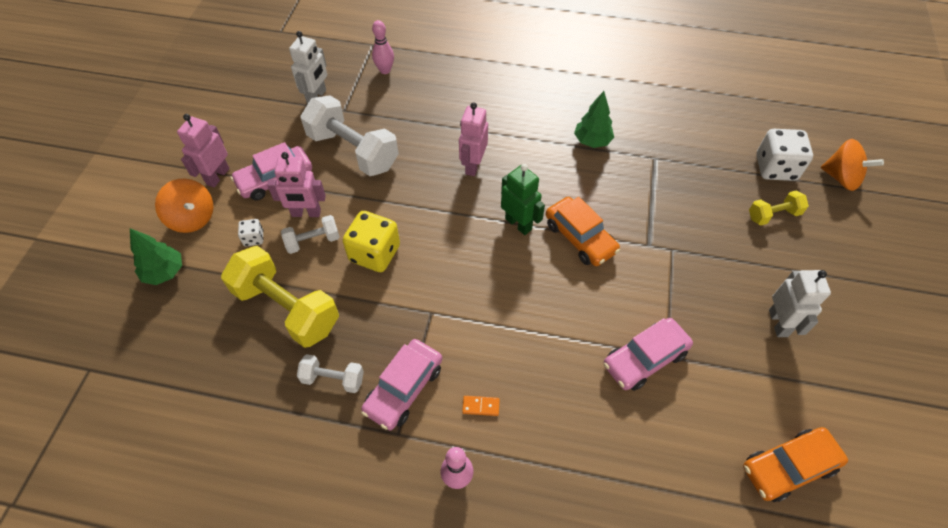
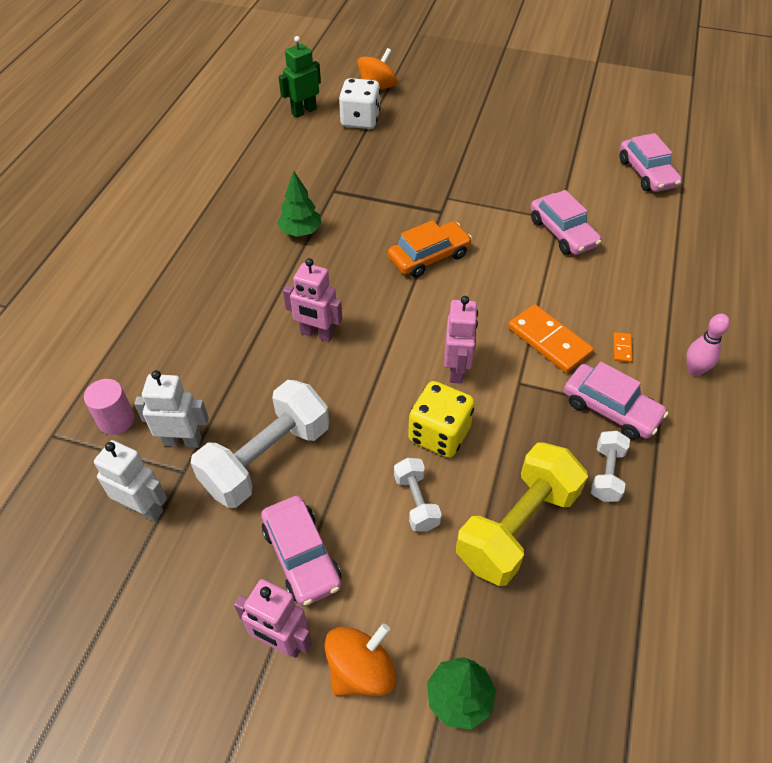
camera: 85 degrees left, 5 degrees down
white dice [238,219,264,246] -> none
pink robot [267,152,326,217] -> pink robot moved to [444,296,478,384]
pink bowling pin [372,20,394,74] -> pink cylinder [84,379,135,435]
green robot [501,164,545,235] -> green robot moved to [279,36,321,118]
orange car [743,427,848,502] -> pink car [620,133,682,192]
yellow dumbbell [749,191,809,225] -> none
white robot [769,270,831,337] -> white robot moved to [134,370,209,448]
none -> orange domino [508,304,594,373]

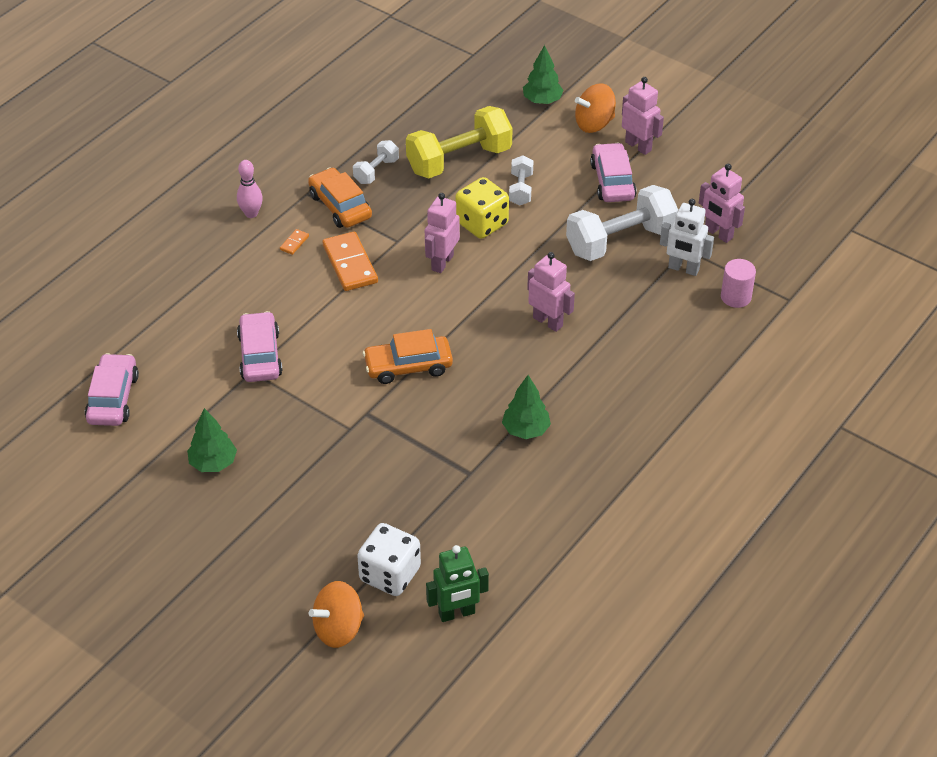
camera: 160 degrees left, 5 degrees down
white robot [94,440,167,521] -> pink robot [699,164,745,243]
pink car [564,362,668,440] -> orange car [308,167,372,228]
none -> green tree [187,408,237,472]

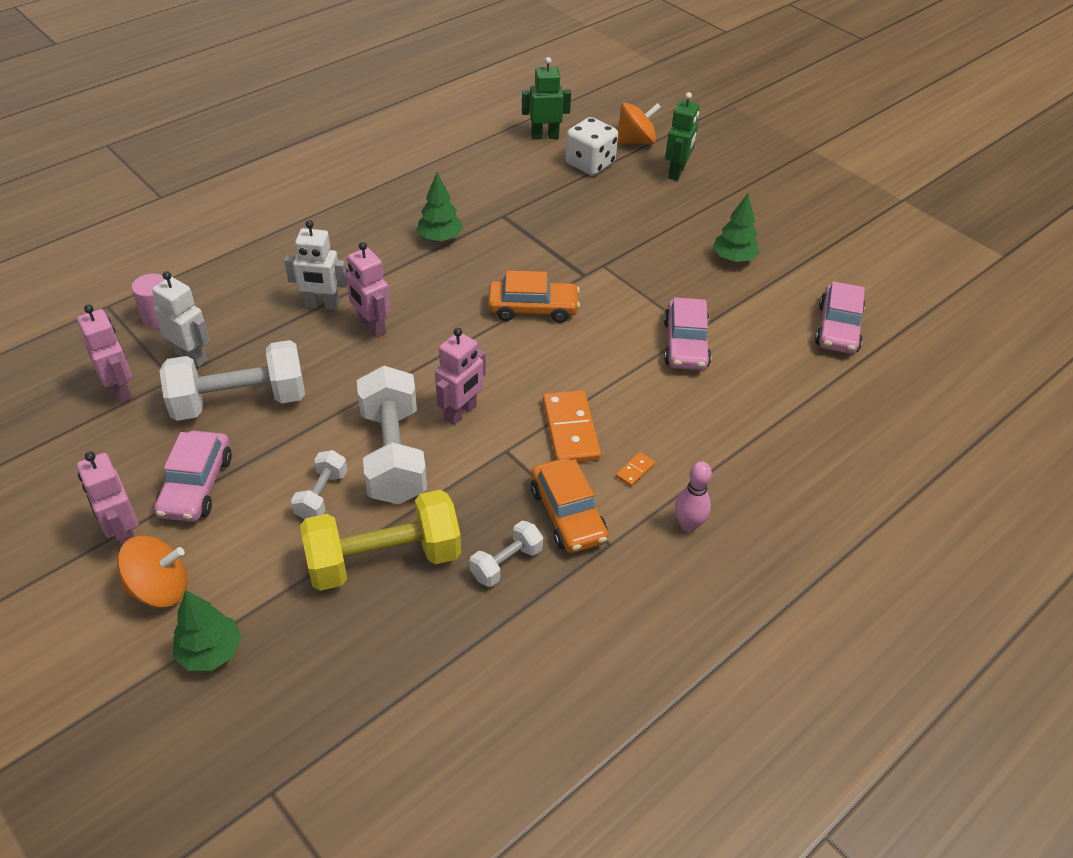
camera: 170 degrees left, 0 degrees up
yellow dice [455,177,509,239] -> white dumbbell [357,366,427,504]
none -> white robot [284,220,347,310]
none -> green robot [665,92,699,181]

